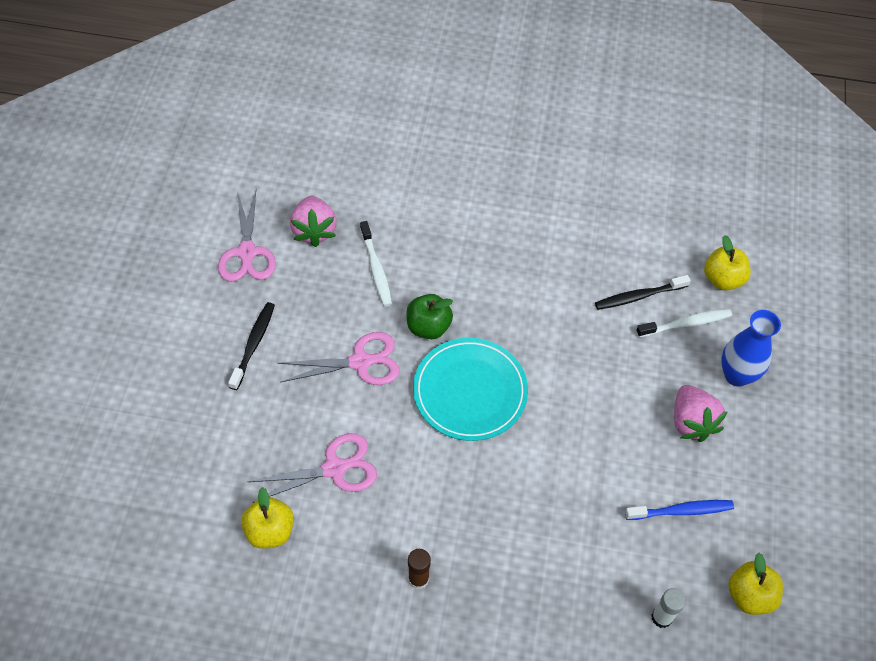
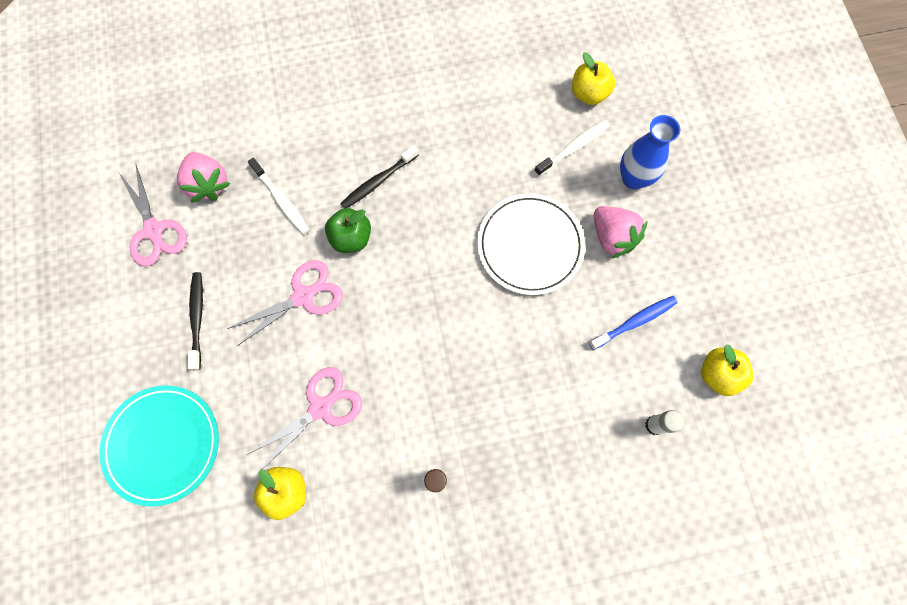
camera: 20 degrees left, 15 degrees up
turquoise plate [413,338,528,441] -> turquoise plate moved to [99,385,219,506]
black toothbrush [595,275,690,310] -> black toothbrush moved to [340,145,419,208]
none -> white plate [477,193,585,295]

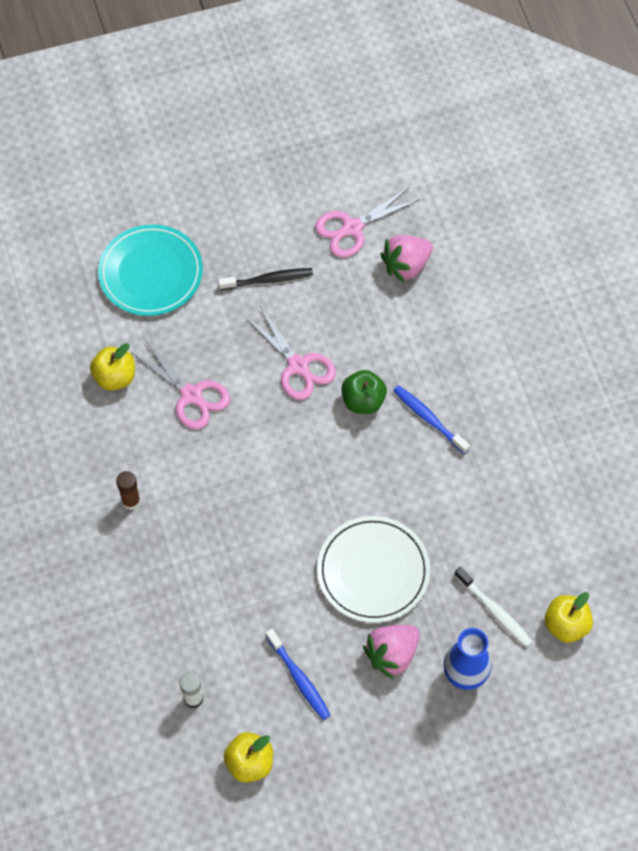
camera: 85 degrees right, 10 degrees down
white toothbrush [248,158,310,234] -> none
black toothbrush [340,145,419,208] -> blue toothbrush [393,385,470,454]

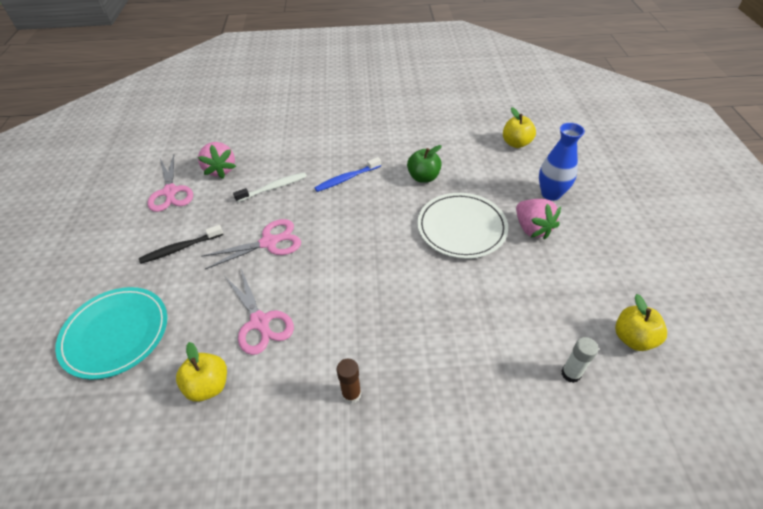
camera: 75 degrees left, 15 degrees down
pink scissors [132,341,230,429] -> pink scissors turned 90 degrees clockwise [226,269,294,355]
black toothbrush [218,268,313,290] -> black toothbrush turned 120 degrees counterclockwise [139,225,223,264]
blue toothbrush [265,629,330,720] -> none
green apple [341,370,387,414] -> green apple moved to [407,145,442,183]
white toothbrush [454,567,533,647] -> white toothbrush moved to [233,172,307,202]

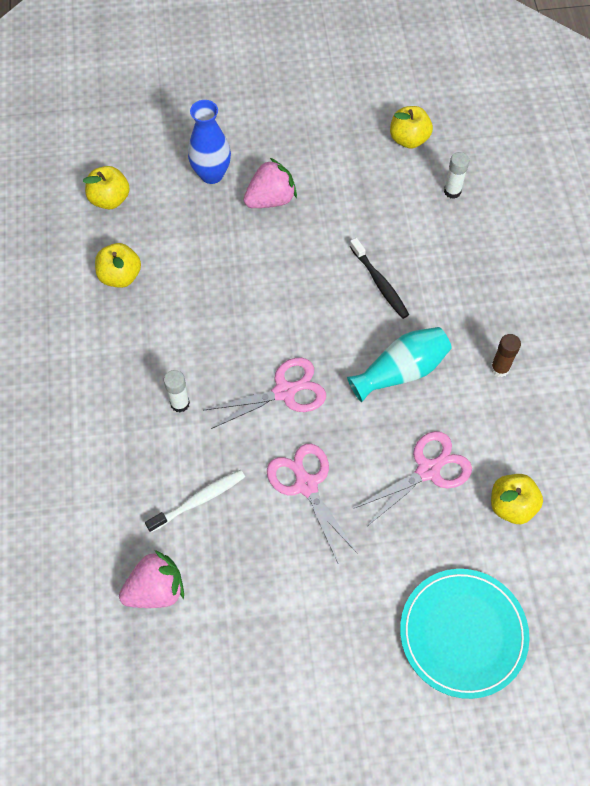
camera: 95 degrees left, 15 degrees up
black toothbrush [139,225,223,264] -> black toothbrush moved to [350,238,409,319]
pink scissors [147,154,193,212] -> pink scissors moved to [203,358,326,429]
white toothbrush [233,172,307,202] -> white toothbrush turned 90 degrees clockwise [145,470,245,532]
blue toothbrush [315,157,381,192] -> white glue stick [164,370,190,413]
green apple [407,145,442,183] -> none
white plate [417,193,508,259] -> none
none -> yellow apple [95,243,141,288]
none -> turquoise vase [347,327,452,402]

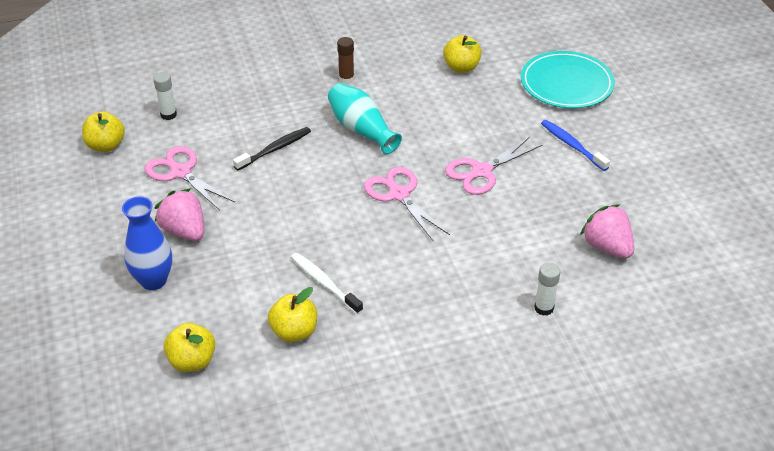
camera: 100 degrees left, 20 degrees down
white toothbrush [145,470,245,532] -> white toothbrush moved to [291,253,363,314]
white glue stick [164,370,190,413] -> white glue stick moved to [534,263,560,316]
pink scissors [355,431,472,525] -> pink scissors moved to [144,146,235,211]
none -> blue toothbrush [541,120,610,171]

